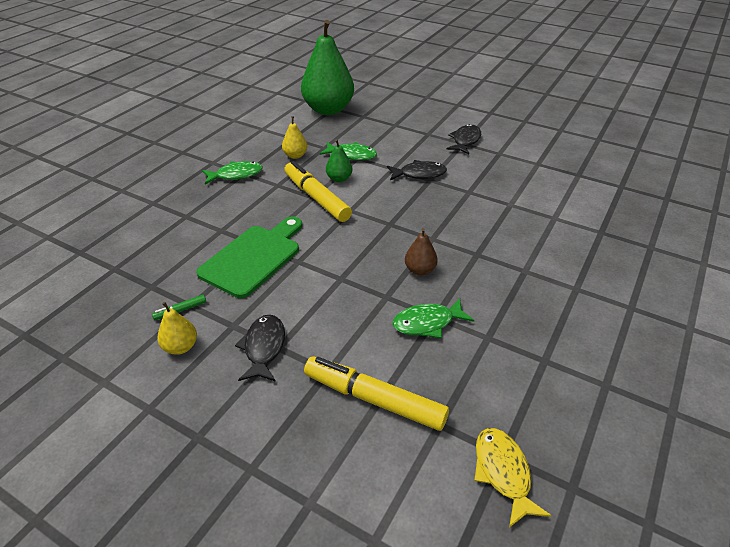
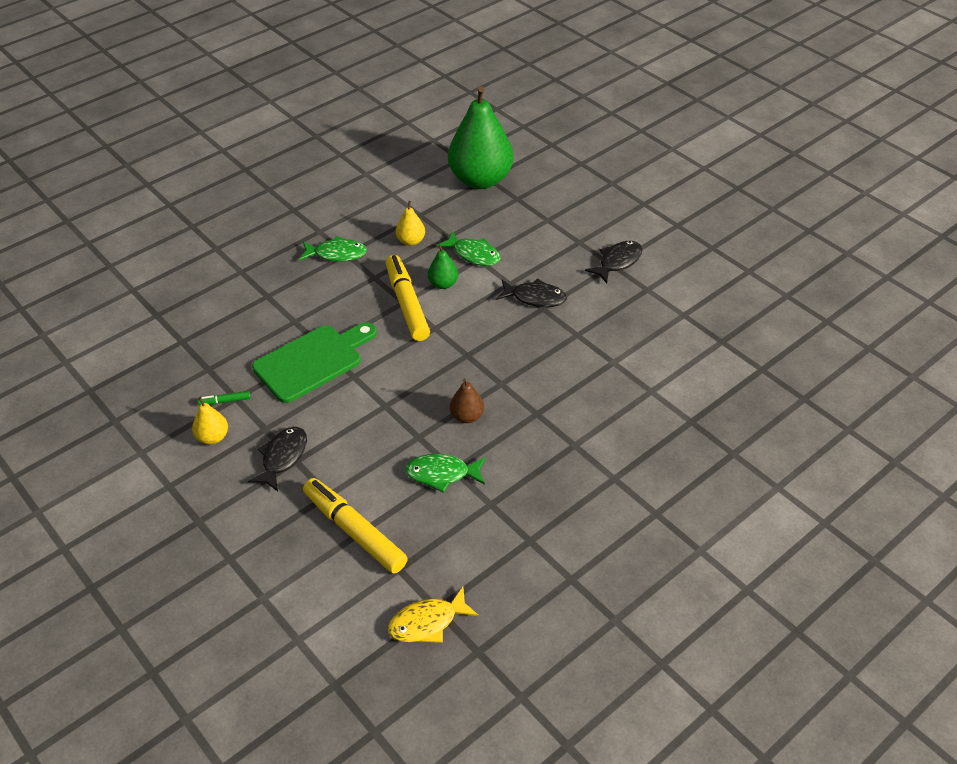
camera: 20 degrees right, 5 degrees up
yellow fish [474,428,552,528] -> yellow fish turned 120 degrees counterclockwise [388,587,479,643]

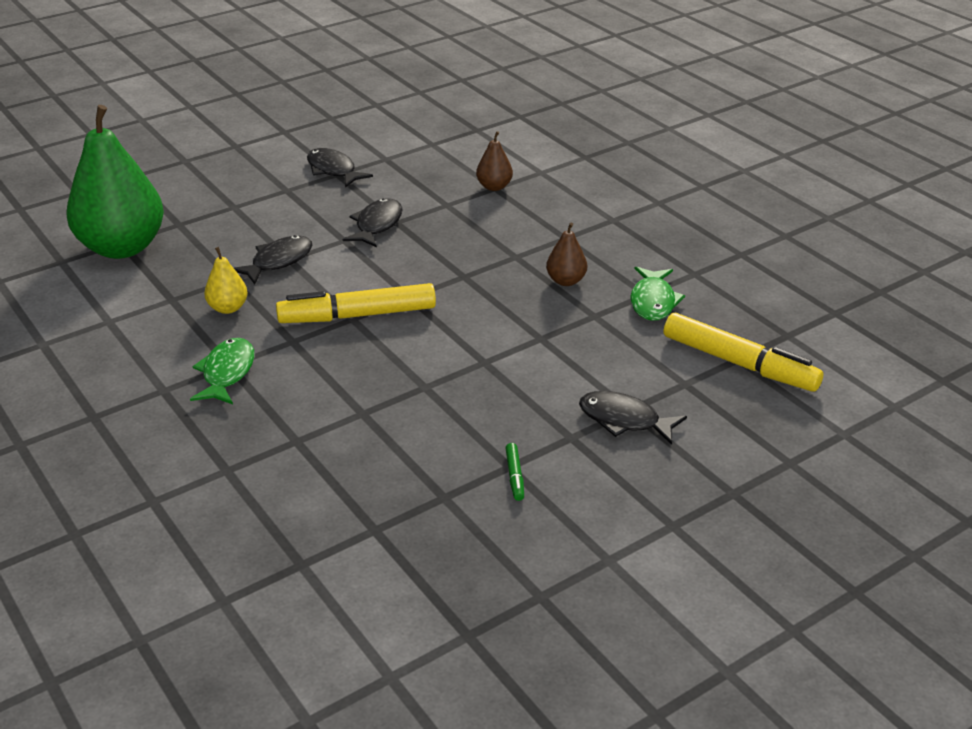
camera: 85 degrees left, 10 degrees down
yellow pear [192,397,228,444] -> none
green cutting board [252,322,377,403] -> none
yellow marker [303,478,408,574] -> yellow marker turned 105 degrees counterclockwise [664,313,824,392]
yellow fish [388,587,479,643] -> none
green pear [428,245,458,289] -> none
green fish [436,231,501,266] -> black fish [234,235,312,284]
none -> brown pear [476,131,513,191]

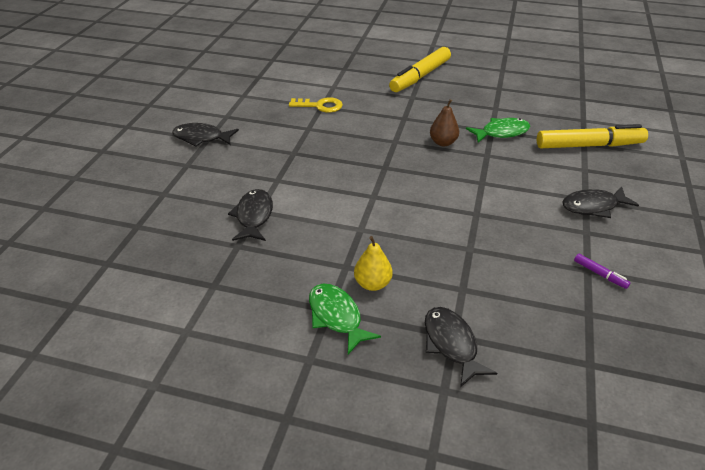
camera: 40 degrees left, 5 degrees up
green pear [66,105,164,259] -> none
yellow pear [204,247,248,314] -> yellow pear moved to [354,236,393,291]
yellow marker [276,283,436,323] -> yellow marker moved to [389,47,451,92]
black fish [343,198,403,247] -> black fish moved to [425,307,497,387]
brown pear [476,131,513,191] -> yellow key [289,97,343,113]
green marker [505,443,524,501] -> purple marker [574,254,630,289]
green fish [630,267,685,321] -> green fish turned 75 degrees counterclockwise [466,118,530,143]

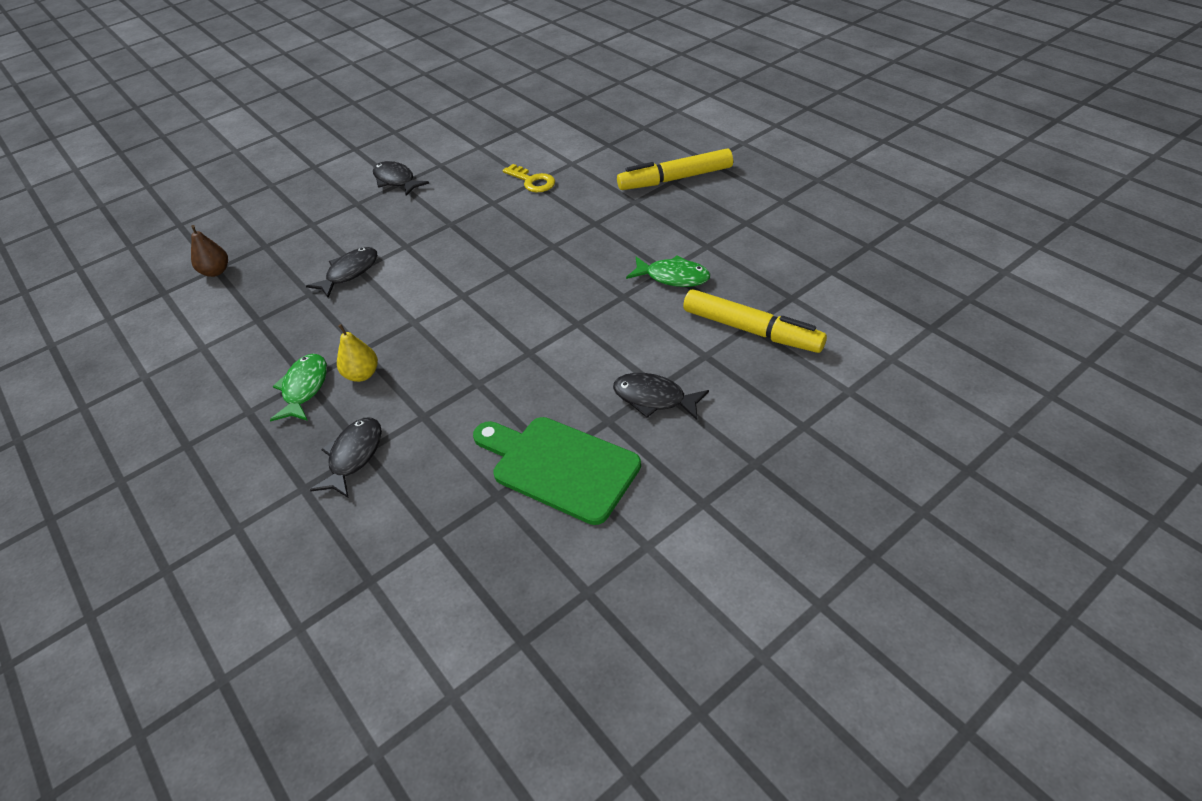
camera: 40 degrees right, 5 degrees up
brown pear [430,99,459,146] -> brown pear moved to [191,225,228,277]
purple marker [574,254,630,289] -> green cutting board [473,417,641,525]

